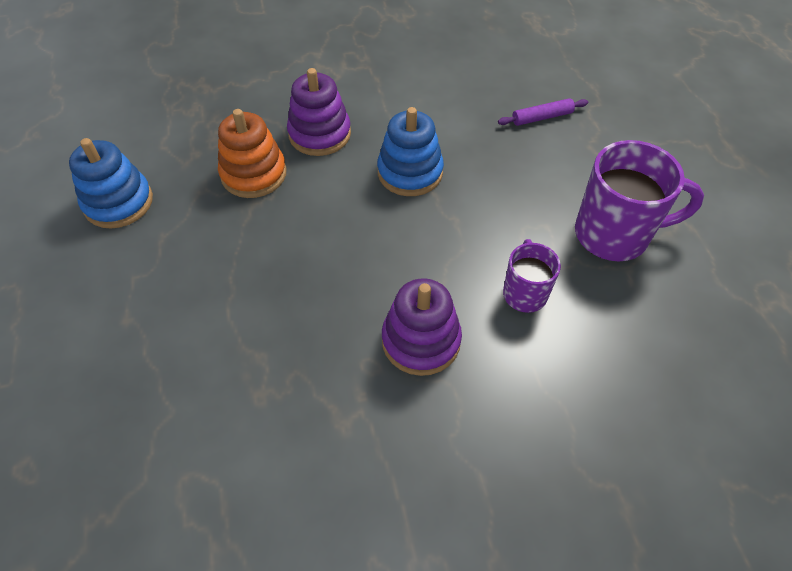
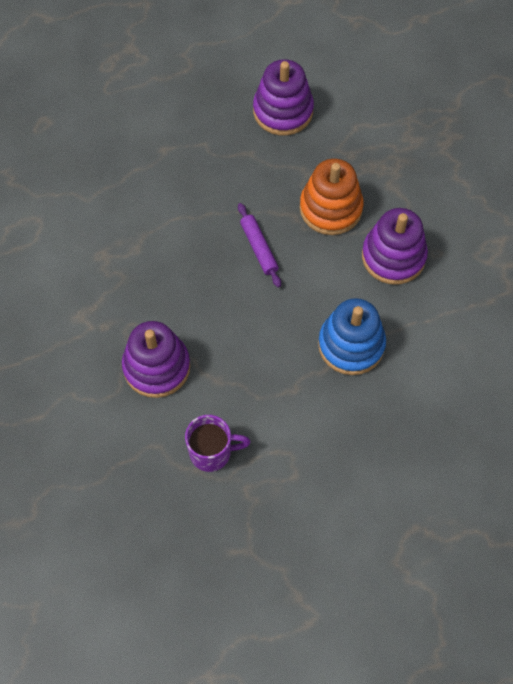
camera: 85 degrees right, 10 degrees up
blue stacking toy [69,138,153,229] -> purple stacking toy [253,59,314,136]
purple rolling pin [498,98,588,126] -> purple rolling pin moved to [238,203,281,288]
purple mug [575,140,704,261] -> none

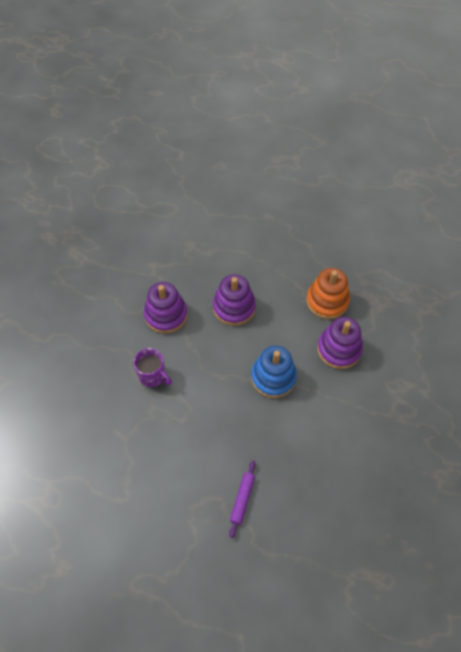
camera: 40 degrees right, 5 degrees down
purple rolling pin [238,203,281,288] -> purple rolling pin moved to [229,461,255,538]
purple stacking toy [253,59,314,136] -> purple stacking toy moved to [213,274,256,326]

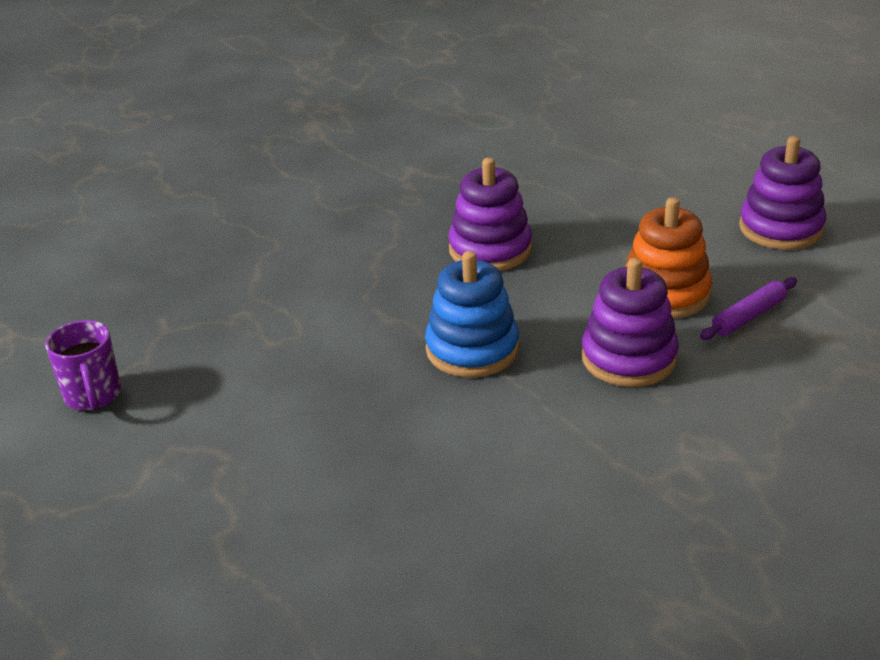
camera: 35 degrees right, 25 degrees down
purple mug [134,348,172,387] -> purple mug moved to [45,320,121,411]
purple stacking toy [144,282,187,333] -> purple stacking toy moved to [739,136,826,250]
purple rolling pin [229,461,255,538] -> purple rolling pin moved to [700,277,797,340]

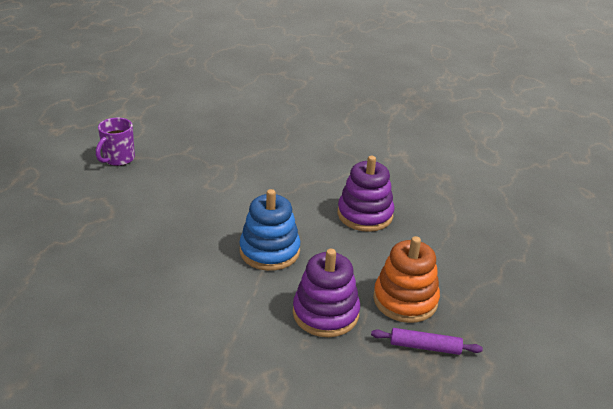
camera: 45 degrees right, 0 degrees up
purple stacking toy [739,136,826,250] -> none

